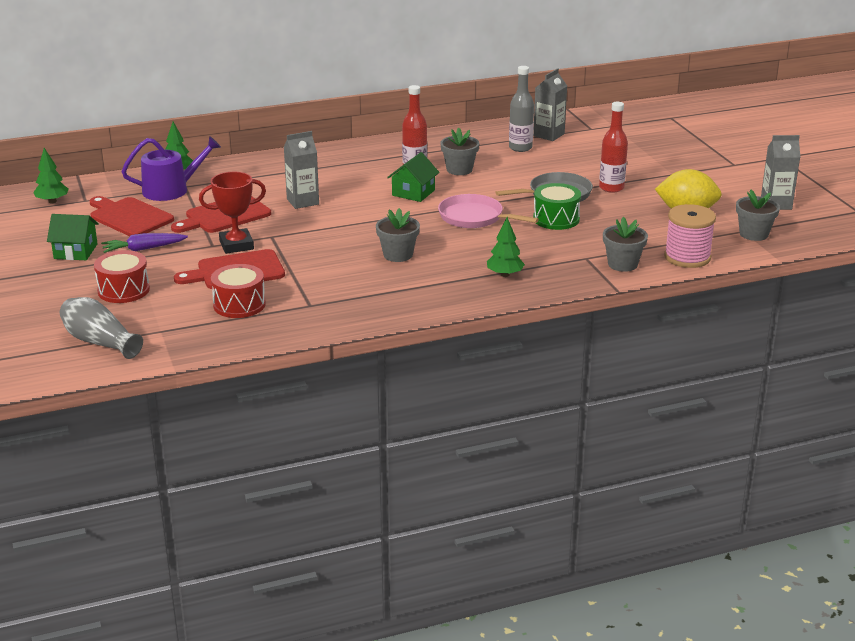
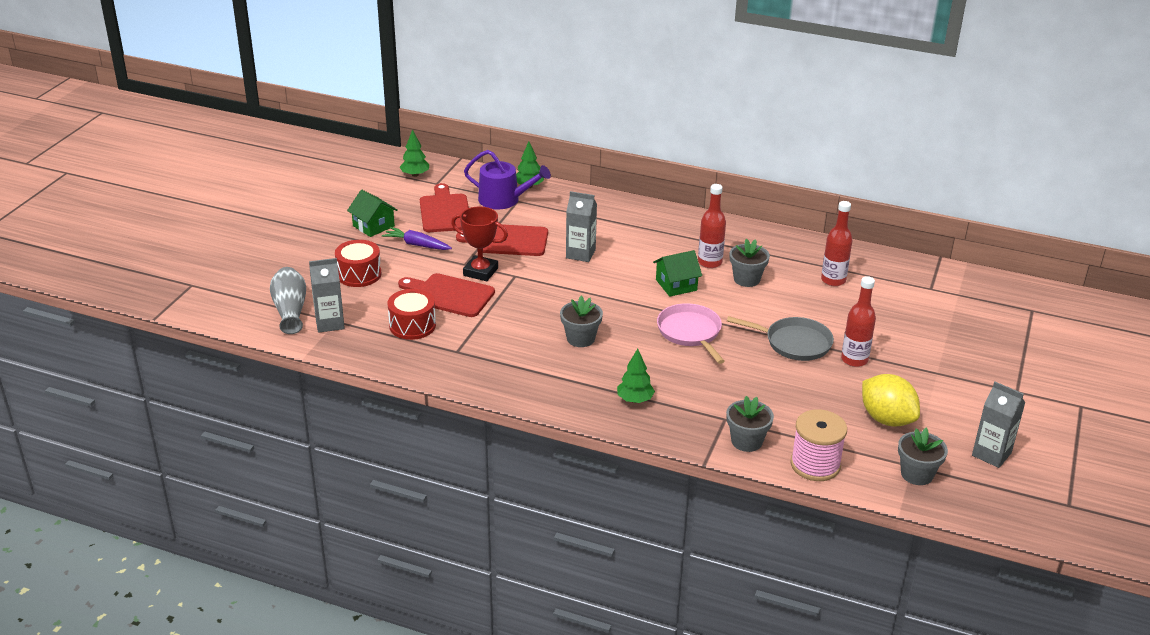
camera: 40 degrees right, 5 degrees up
grey bottle [509,66,534,152] -> red bottle [821,201,853,286]
grey carton [533,68,567,141] -> grey carton moved to [309,258,345,333]
green drum [533,183,581,230] -> none

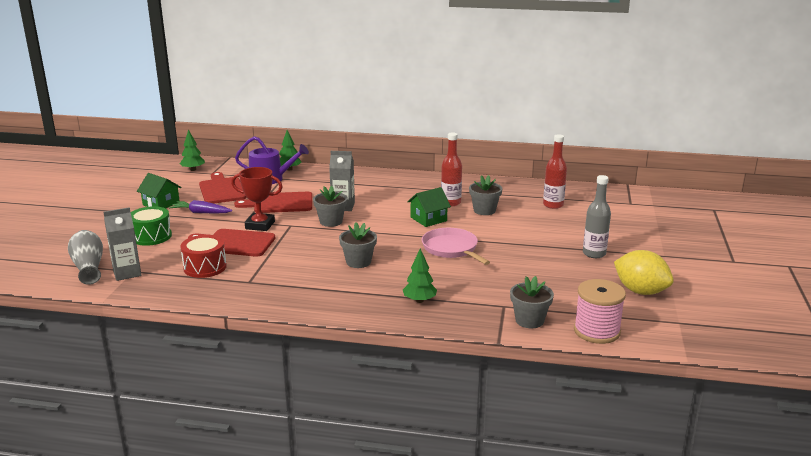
camera: 10 degrees left, 10 degrees down
red drum [335,240,382,287] -> green drum [131,206,172,246]
grey pan [727,316,834,361] -> none
red bottle [841,276,876,367] -> grey bottle [583,175,611,258]
grey flower pot [898,428,948,485] -> grey flower pot moved to [313,186,347,227]
grey carton [972,382,1025,468] -> none

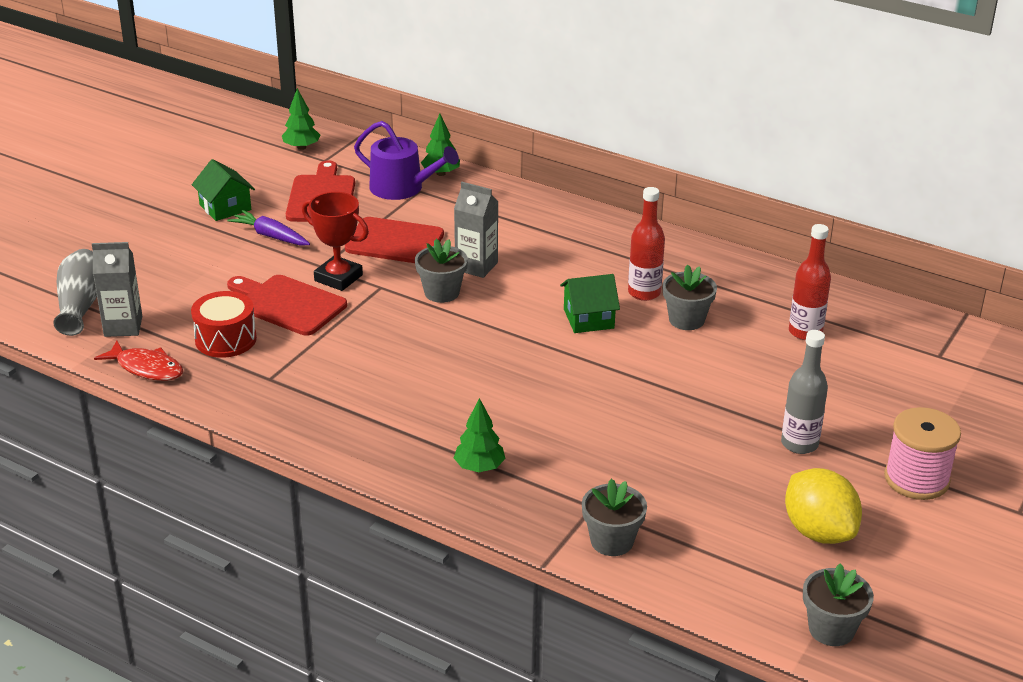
camera: 20 degrees right, 10 degrees up
green drum [131,206,172,246] -> none
grey flower pot [339,222,377,268] -> grey flower pot moved to [803,563,874,646]
pink pan [422,228,490,265] -> none
pink spool [574,279,626,344] -> pink spool moved to [884,407,961,500]
none -> red fish [94,340,183,381]

